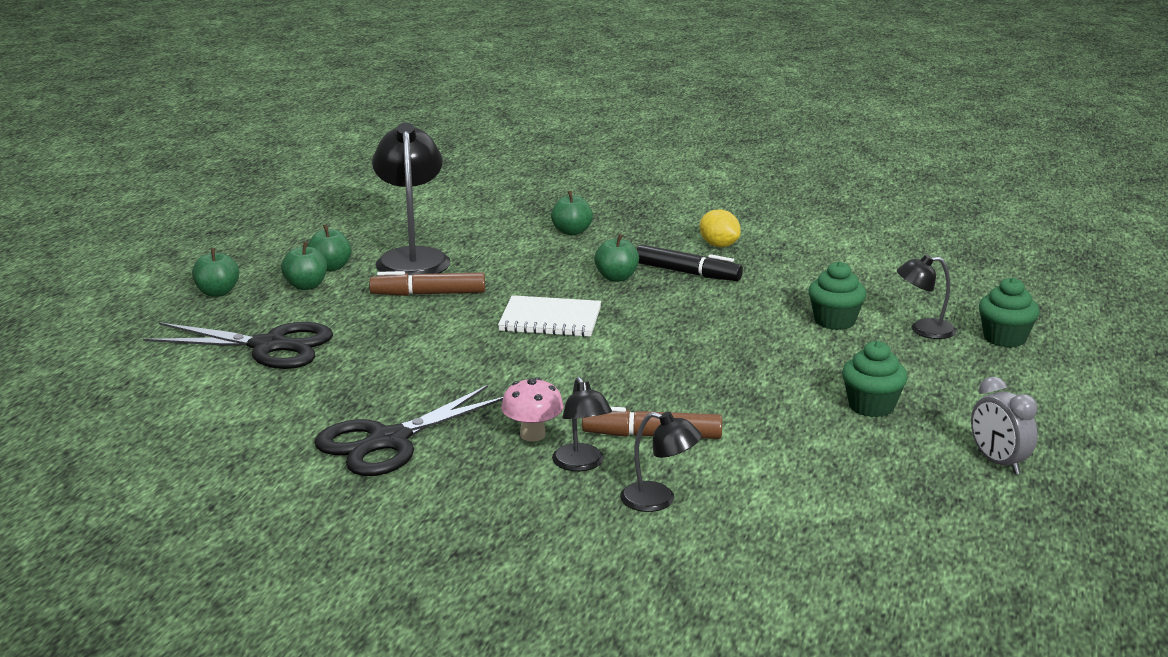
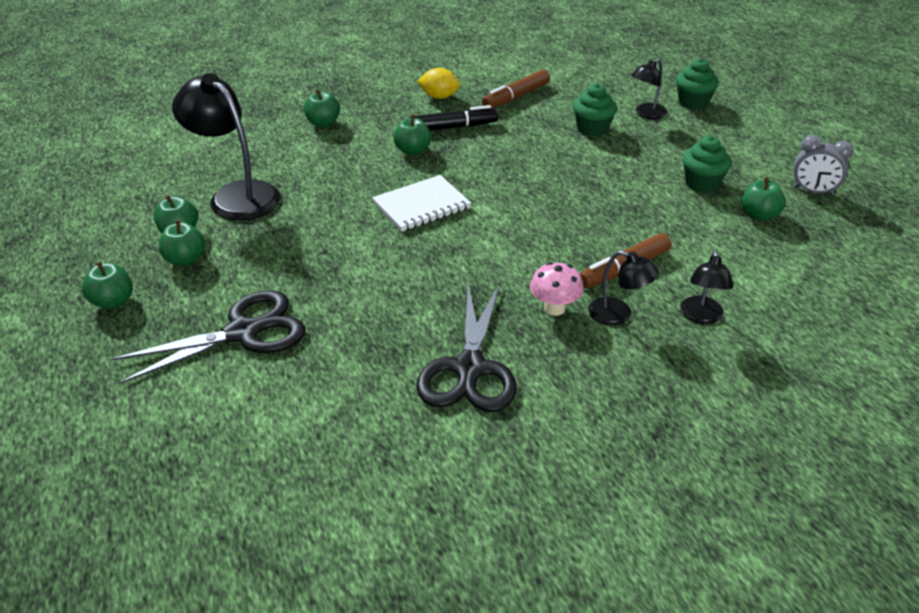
camera: 40 degrees left, 15 degrees up
brown marker [369,271,485,296] -> brown marker moved to [482,69,550,108]
black lamp [620,412,702,512] -> black lamp turned 120 degrees clockwise [680,250,733,324]
none -> green apple [741,177,786,221]

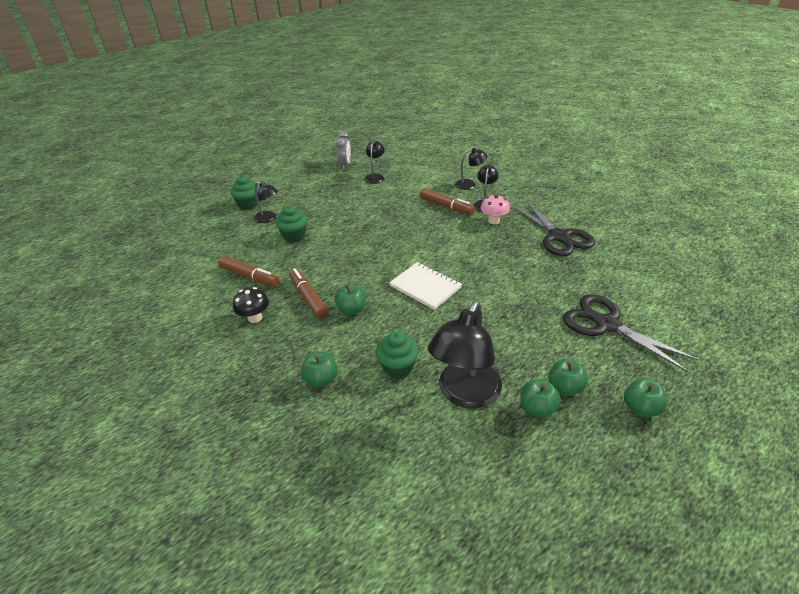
camera: 105 degrees left, 0 degrees up
black marker [408,105,498,131] -> brown marker [289,268,328,319]
black scissors [416,283,517,412] -> black scissors turned 75 degrees clockwise [512,201,595,256]
yellow lemon [417,68,460,99] -> black mushroom [233,287,269,323]
green cupcake [682,136,731,193] -> green cupcake moved to [376,331,419,378]
green apple [741,177,786,221] -> black lamp [364,140,385,184]

